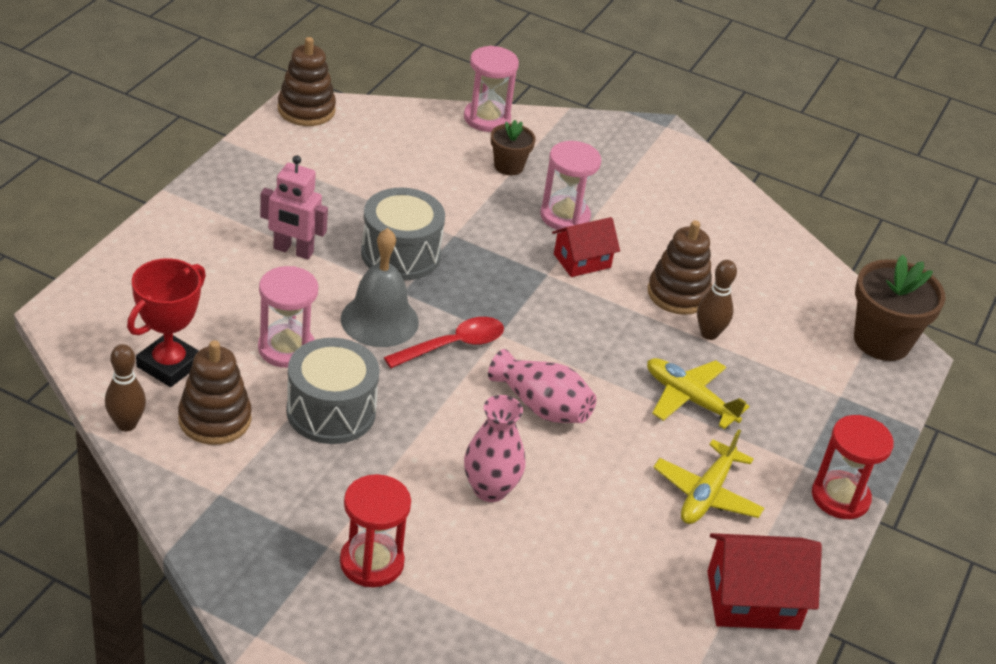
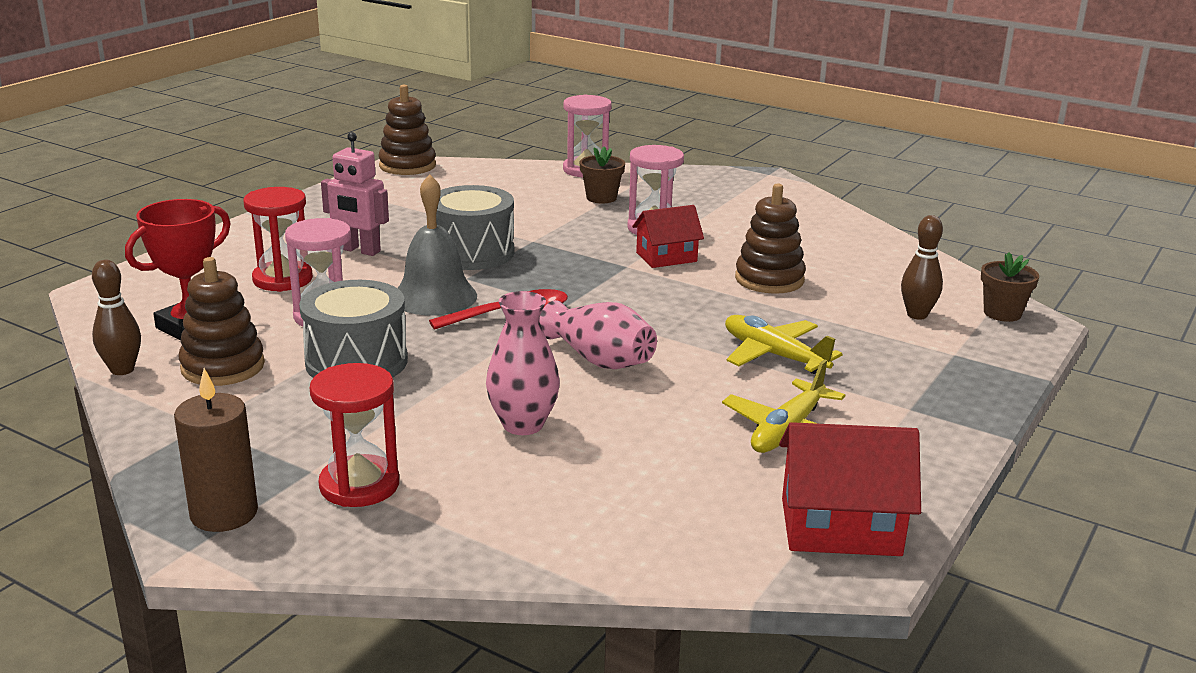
camera: 10 degrees right, 15 degrees down
brown bowling pin [697,260,737,340] -> brown bowling pin moved to [901,215,943,319]
red hourglass [812,415,894,520] -> red hourglass moved to [244,187,313,292]
brown flower pot [854,255,946,361] -> brown flower pot [981,252,1039,322], size x0.56
none -> brown candle [174,368,258,532]

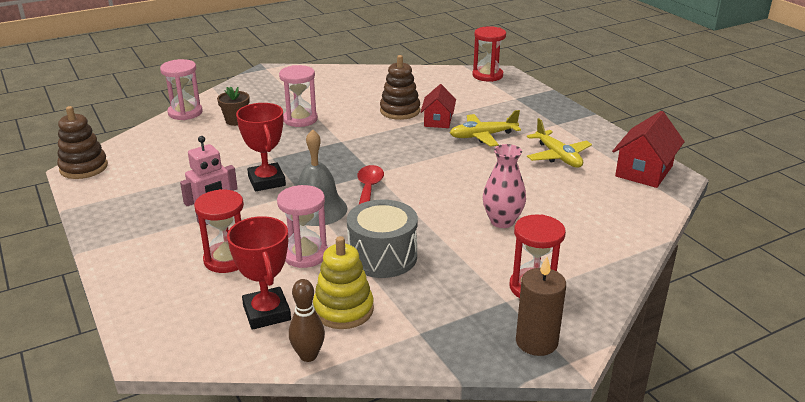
camera: 60 degrees left, 5 degrees up
brown stacking toy [179,257,265,386] -> yellow stacking toy [313,236,374,329]
grey drum [436,185,514,270] -> red trophy [236,103,286,191]
pink vase [539,300,657,369] -> none
red house [632,205,704,268] -> red house moved to [421,84,456,128]
brown bowling pin [901,215,943,319] -> none
brown flower pot [981,252,1039,322] -> red hourglass [472,26,506,82]

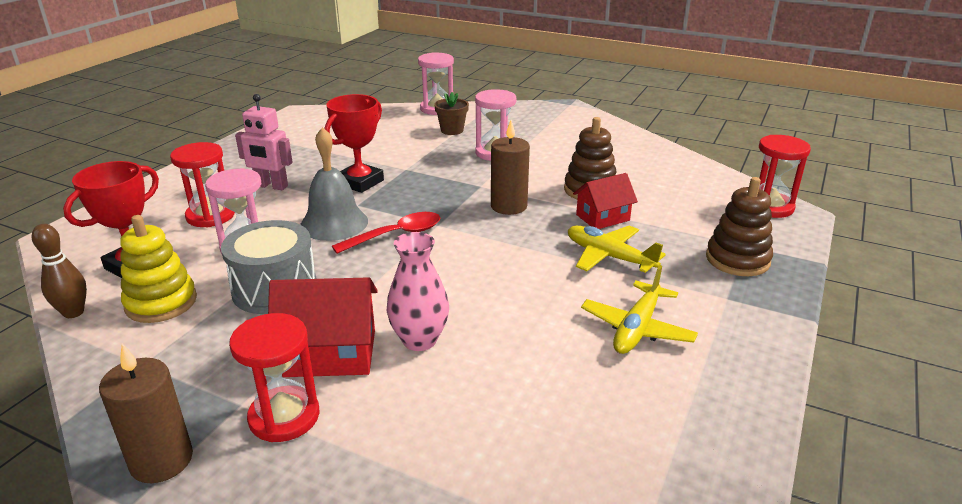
camera: 55 degrees right, 0 degrees up
brown stacking toy [57,106,108,179] -> brown stacking toy moved to [706,177,773,276]
red house [612,111,685,188] -> red house moved to [268,277,378,377]
none -> brown candle [491,120,530,215]

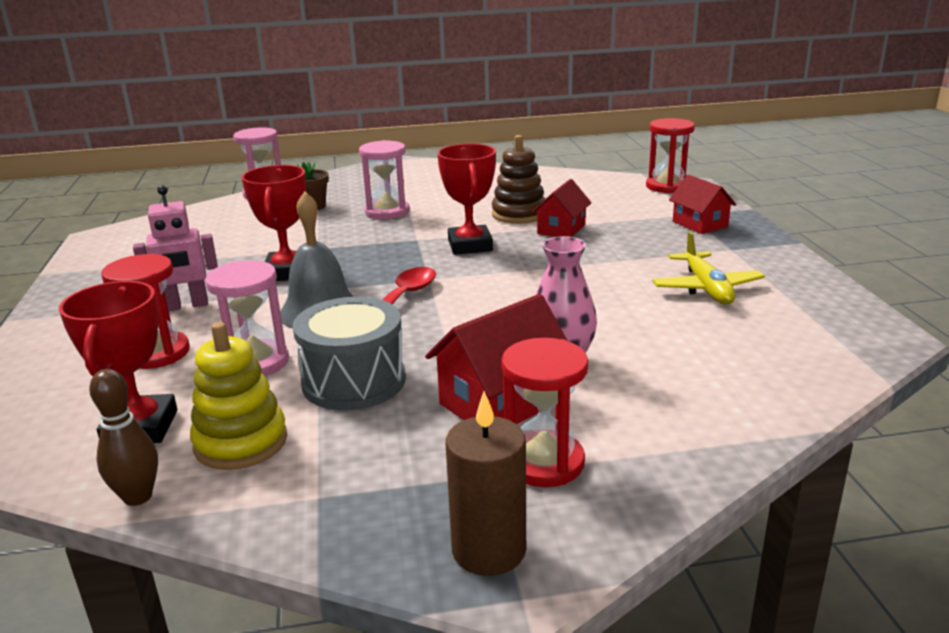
camera: 35 degrees left, 5 degrees down
brown candle [491,120,530,215] -> red trophy [437,144,496,255]
yellow plane [568,226,666,273] -> none
brown stacking toy [706,177,773,276] -> red house [669,175,736,234]

